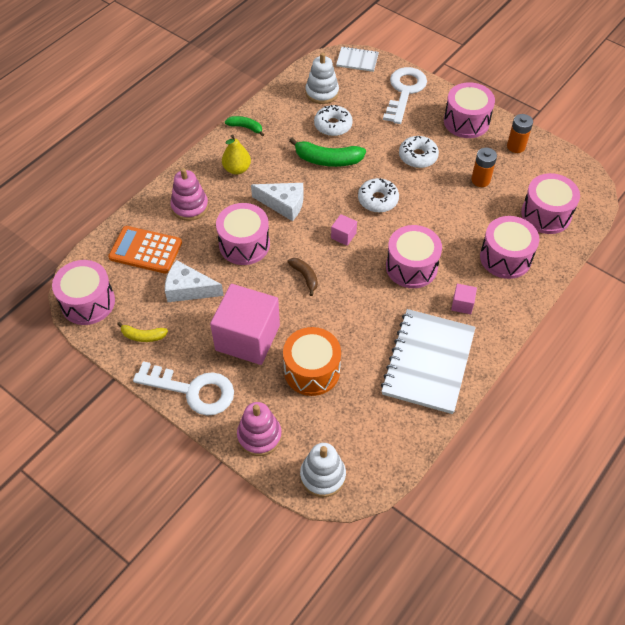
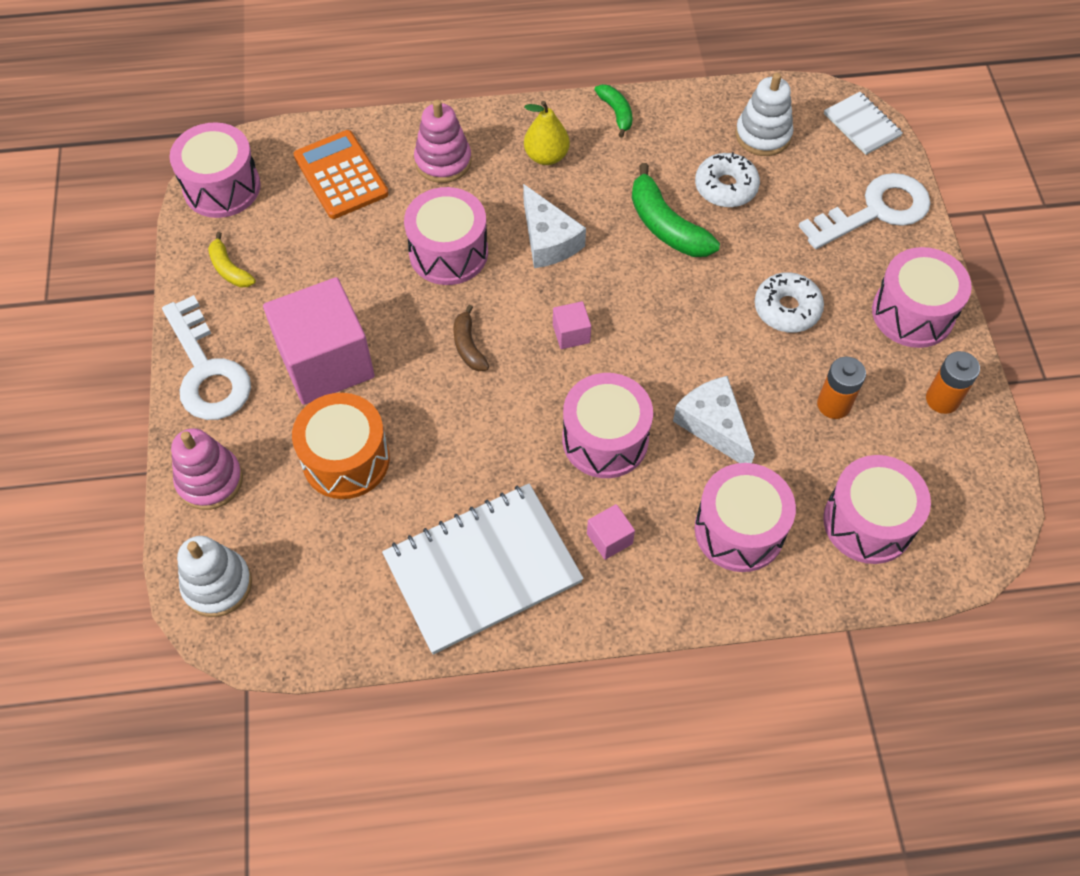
camera: 45 degrees right, 5 degrees up
white cheese [165,260,224,302] -> white cheese moved to [673,376,755,463]
brown banana [287,258,318,296] -> brown banana turned 150 degrees clockwise [453,305,489,371]
white donut [358,178,399,213] -> none

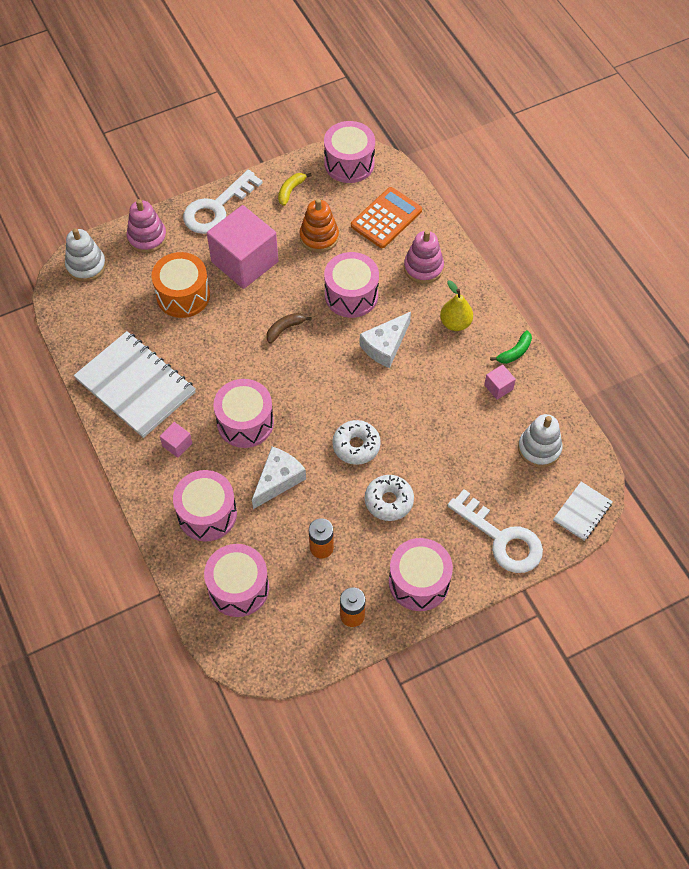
camera: 70 degrees right, 0 degrees up
pink cube [553,301,591,349] -> pink cube moved to [484,365,516,400]
green banana [632,163,720,257] -> none
white donut [695,152,760,208] -> white donut moved to [332,420,381,465]
none -> orange stacking toy [300,199,339,252]

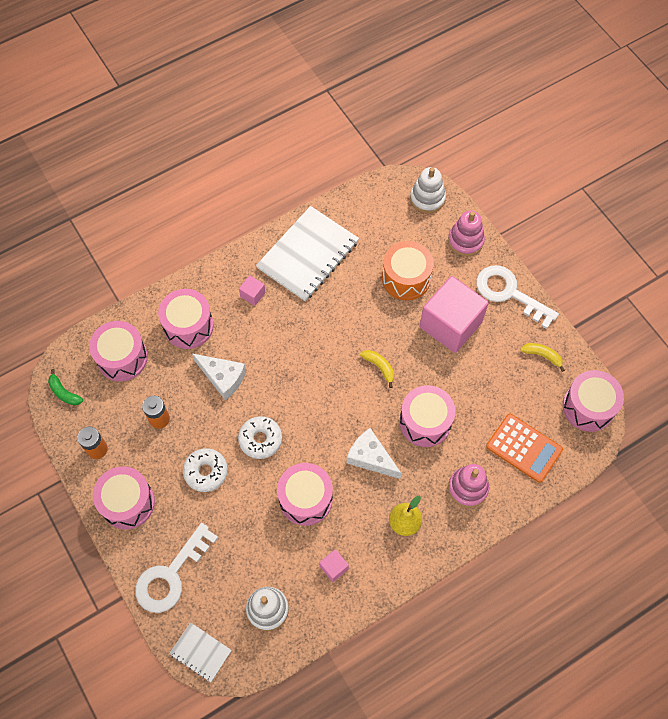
camera: 85 degrees right, 5 degrees up
pink drum [213,379,274,448] -> pink drum moved to [277,463,333,526]
brown banana [266,313,312,344] -> yellow banana [360,350,394,388]
orange stacking toy [300,199,339,252] -> none
green banana [490,331,532,364] -> green banana moved to [48,369,83,405]

